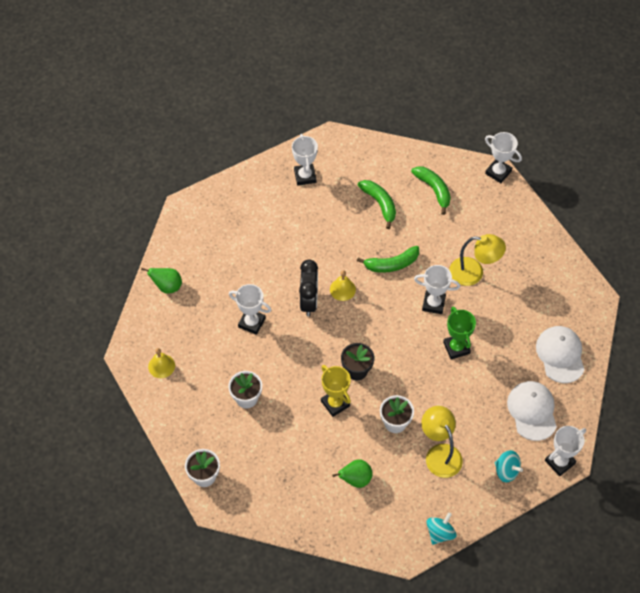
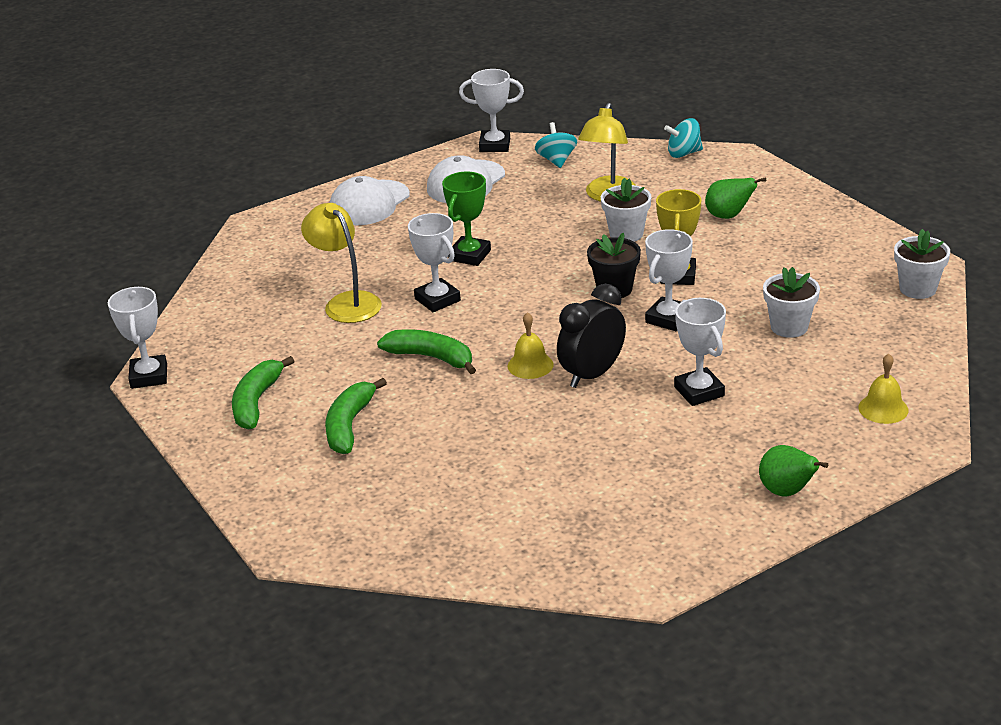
camera: 135 degrees left, 25 degrees down
white trophy [292,134,318,186] -> white trophy moved to [645,229,693,331]

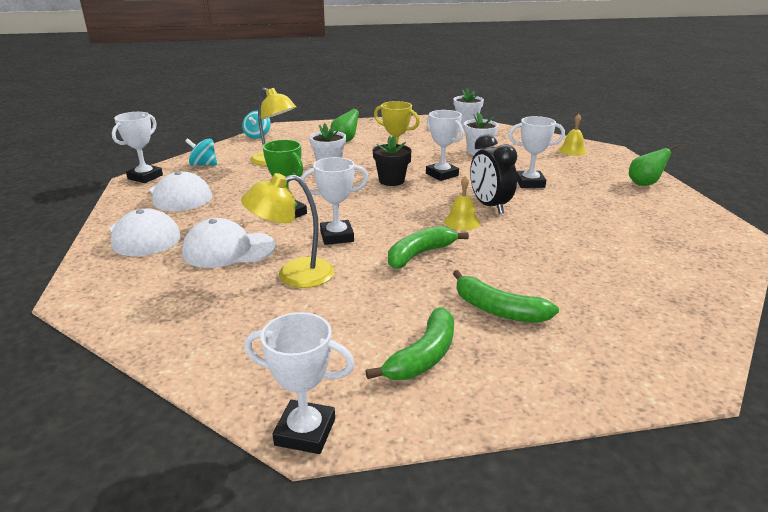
camera: 70 degrees left, 5 degrees down
green banana [232,356,294,430] -> green banana turned 90 degrees counterclockwise [366,308,454,380]
none -> white cap [182,218,276,268]

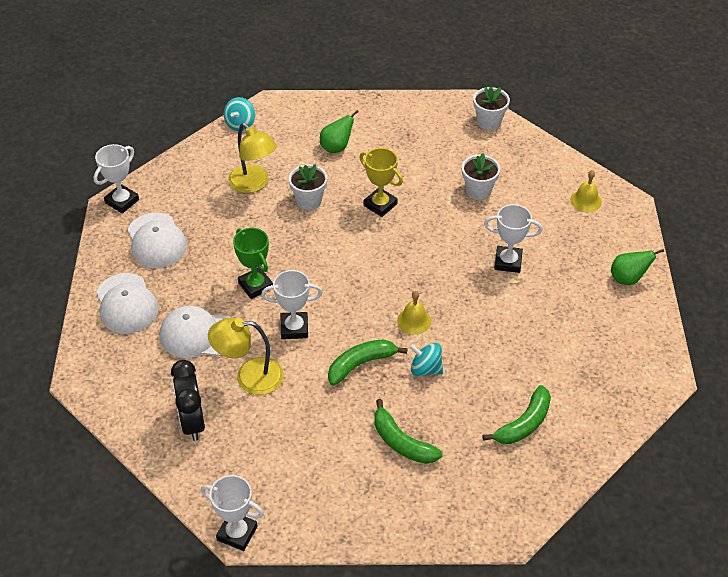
camera: 10 degrees right, 20 degrees up
turquoise spinning top [185,138,217,166] -> turquoise spinning top moved to [409,343,443,376]
green banana [366,308,454,380] -> green banana moved to [482,385,551,444]
black flower pot [373,136,411,186] -> none
white trophy [426,110,464,181] -> none
black clock [470,134,518,214] -> black clock moved to [171,360,205,441]

